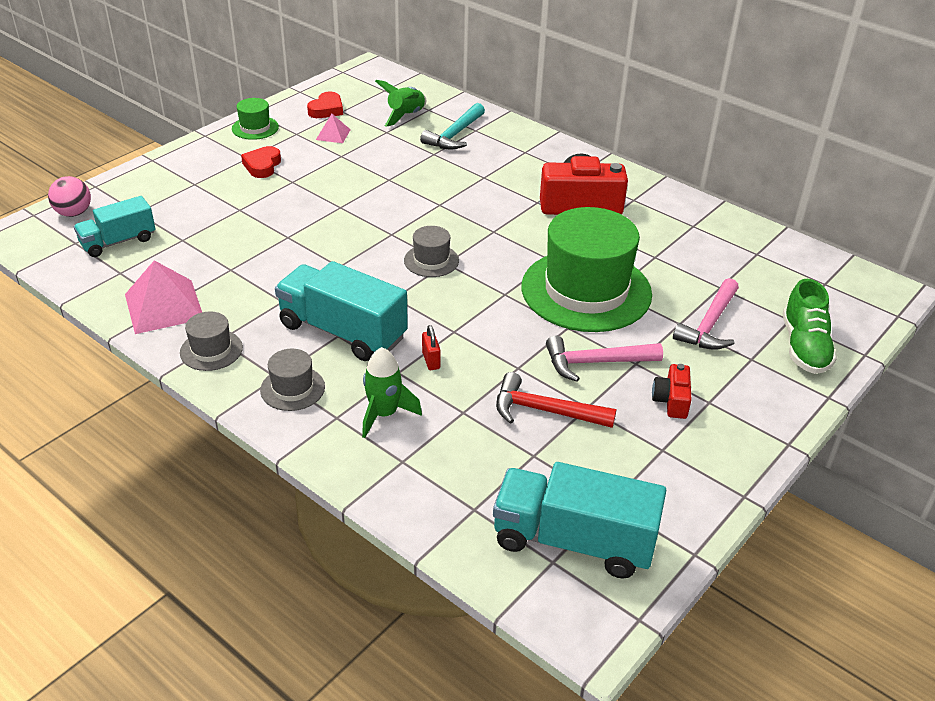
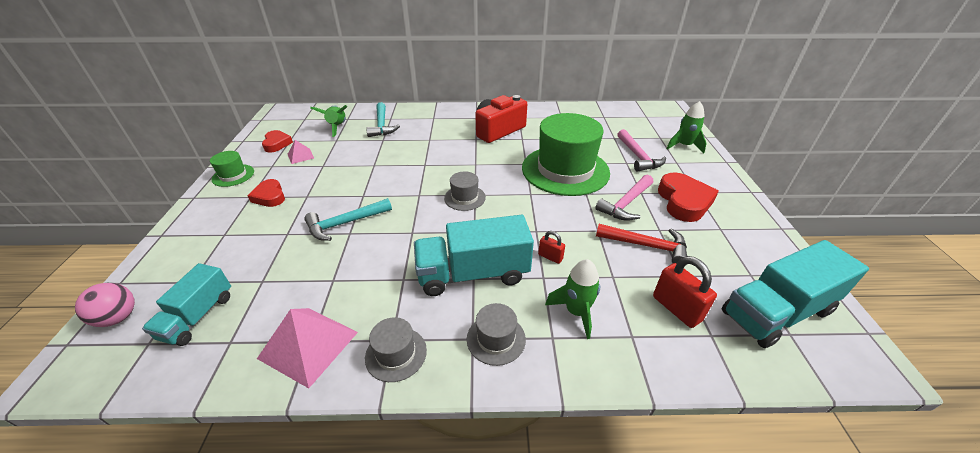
camera: 40 degrees left, 0 degrees up
red hammer [496,372,616,428] -> red hammer turned 135 degrees counterclockwise [596,224,687,263]
red camera [652,364,692,419] -> red heart [658,172,719,222]
green shoe [783,279,837,374] -> green rocket [666,101,707,154]
none -> turquoise hammer [304,198,392,241]
none -> red padlock [653,256,717,328]

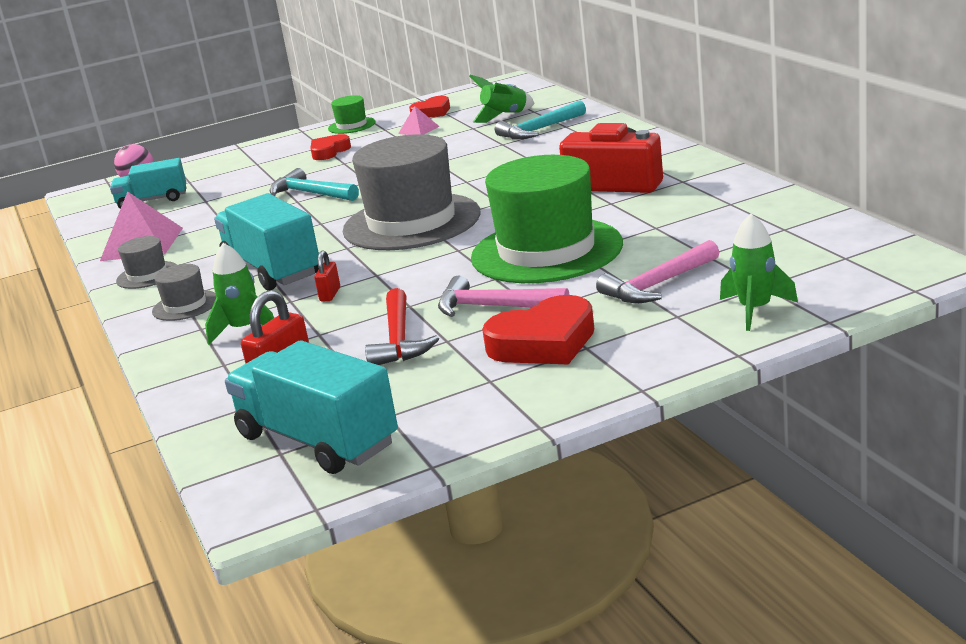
camera: 70 degrees right, 15 degrees down
grey hat [444,172,486,211] -> grey hat [343,134,481,250], size x2.30

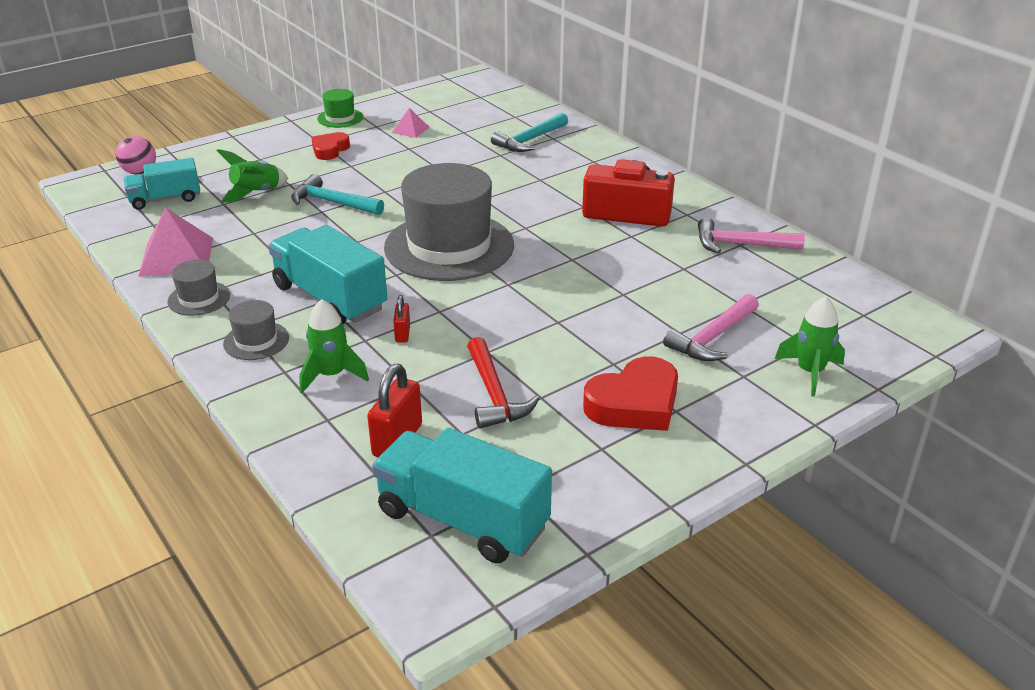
camera: 15 degrees left, 10 degrees up
red heart [409,96,450,118] -> none
pink hammer [438,275,570,317] -> pink hammer moved to [698,218,805,254]
green rocket [469,75,535,123] -> green rocket moved to [217,149,288,203]
green hat [471,155,623,283] -> none

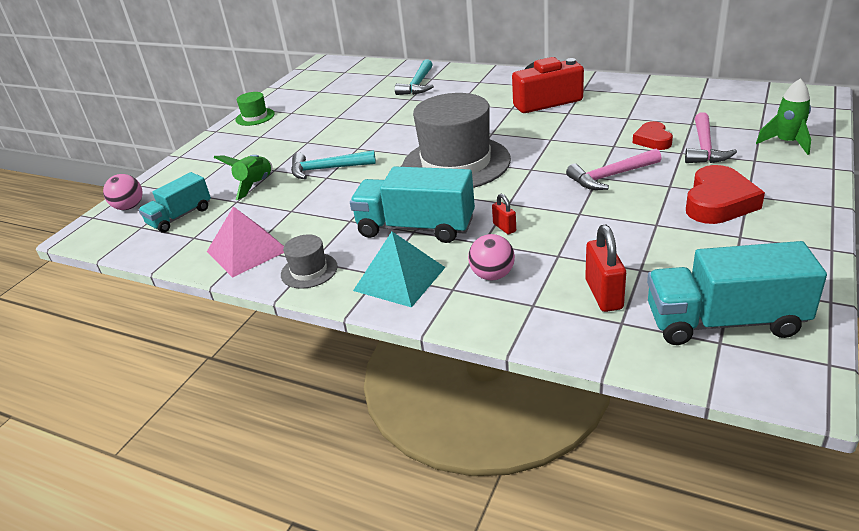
camera: 25 degrees left, 0 degrees up
grey hat [223,300,289,360] -> turquoise pyramid [353,232,446,308]
green rocket [299,299,369,394] -> pink ball [468,234,515,280]
red heart [311,132,350,160] -> red heart moved to [633,121,673,150]
pink pyramid [392,108,430,138] -> none
red hammer [467,337,539,429] -> none
pink hammer [698,218,805,254] -> pink hammer moved to [566,149,662,190]

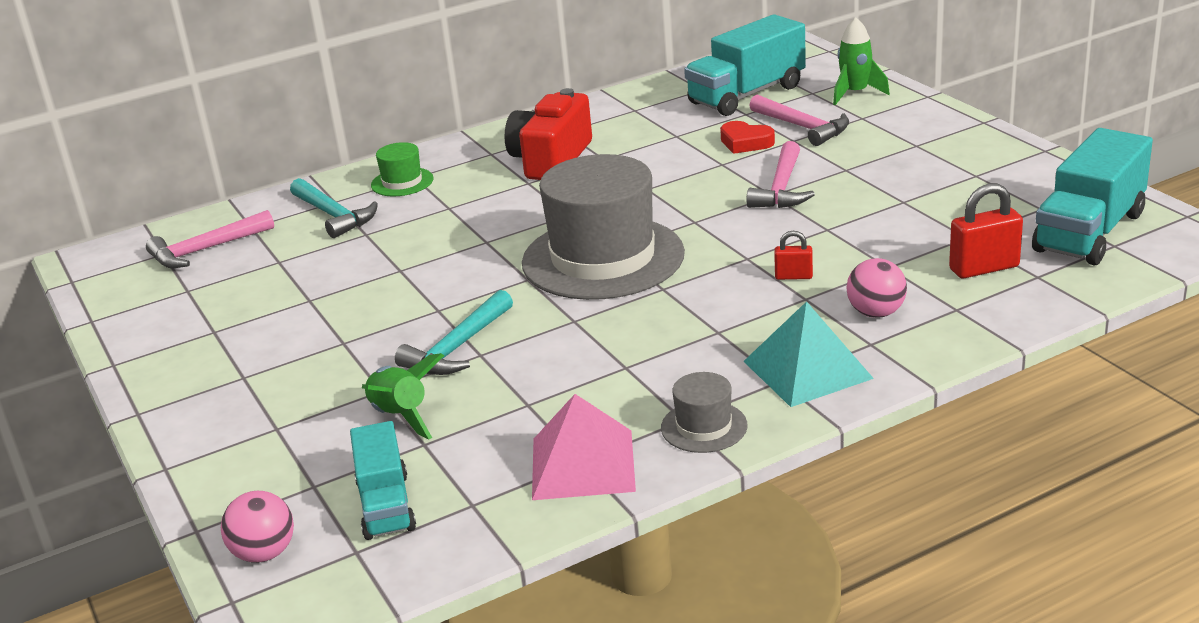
camera: 55 degrees left, 5 degrees down
green hat [236,92,275,126] -> green hat moved to [371,142,433,196]
turquoise truck [350,166,475,243] -> turquoise truck moved to [684,14,806,116]
red padlock [585,225,626,312] -> red padlock turned 45 degrees counterclockwise [949,183,1023,278]
red heart [686,165,765,224] -> none
none -> pink hammer [146,210,274,268]

